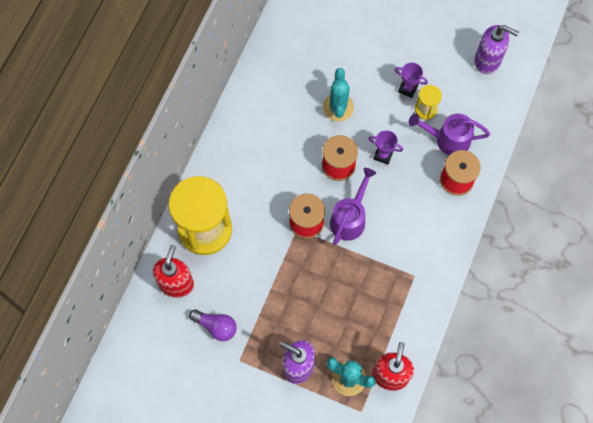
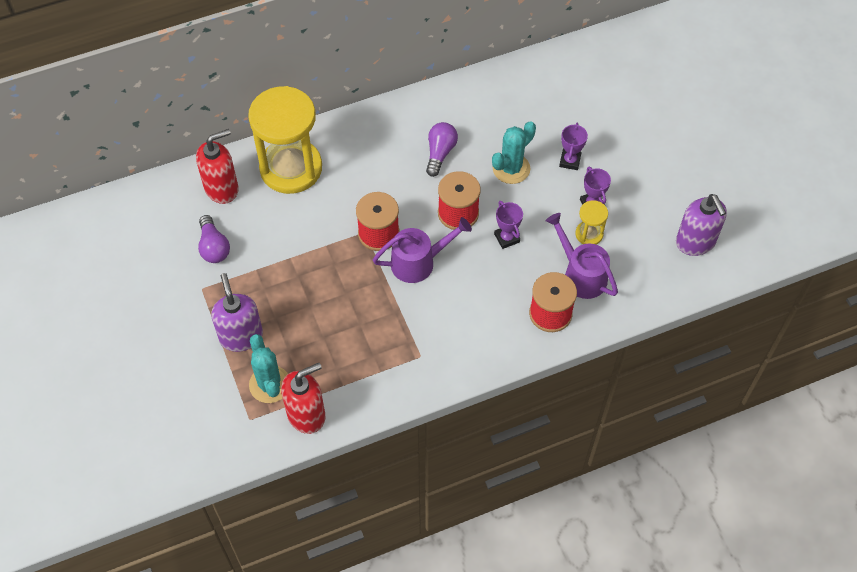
camera: 45 degrees right, 10 degrees down
none -> purple light bulb [426,122,458,177]
none -> purple trophy [559,123,588,170]

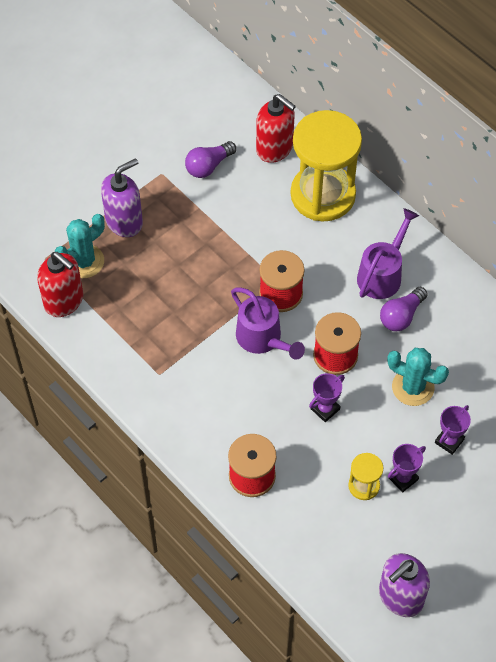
camera: 70 degrees right, 0 degrees up
purple light bulb [426,122,458,177] -> purple light bulb turned 135 degrees clockwise [380,287,428,331]
purple watering can [546,213,618,299] -> purple watering can moved to [357,208,419,299]
purple trophy [559,123,588,170] -> purple trophy turned 45 degrees counterclockwise [435,405,471,455]

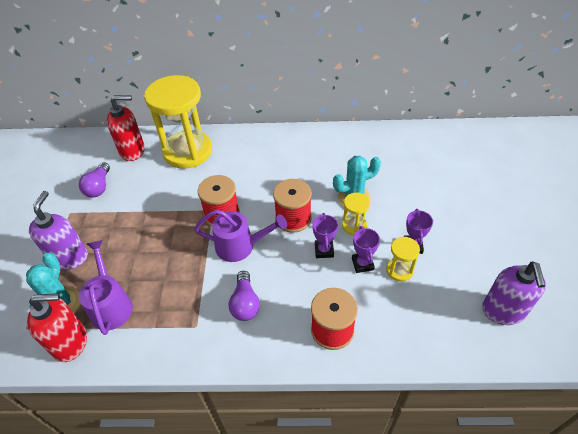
camera: 45 degrees left, 10 degrees down
purple watering can [357,208,419,299] -> purple watering can moved to [79,240,133,335]
purple light bulb [380,287,428,331] -> purple light bulb moved to [229,271,260,321]
purple trophy [435,405,471,455] -> purple trophy moved to [352,226,380,273]
none -> yellow hourglass [342,192,370,235]

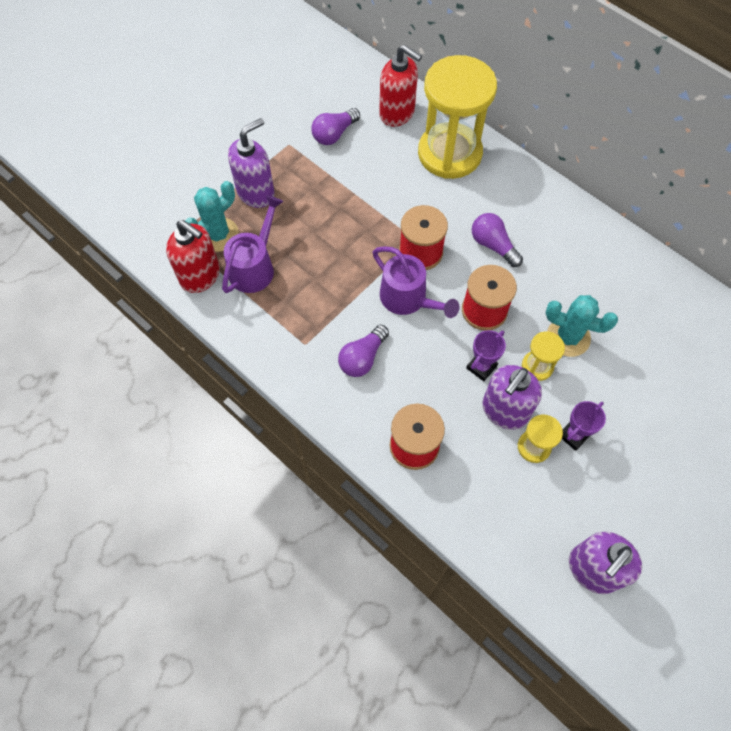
camera: 40 degrees right, 15 degrees up
purple trophy [352,226,380,273] -> purple soap dispenser [482,365,542,430]
none -> purple light bulb [472,213,523,267]

